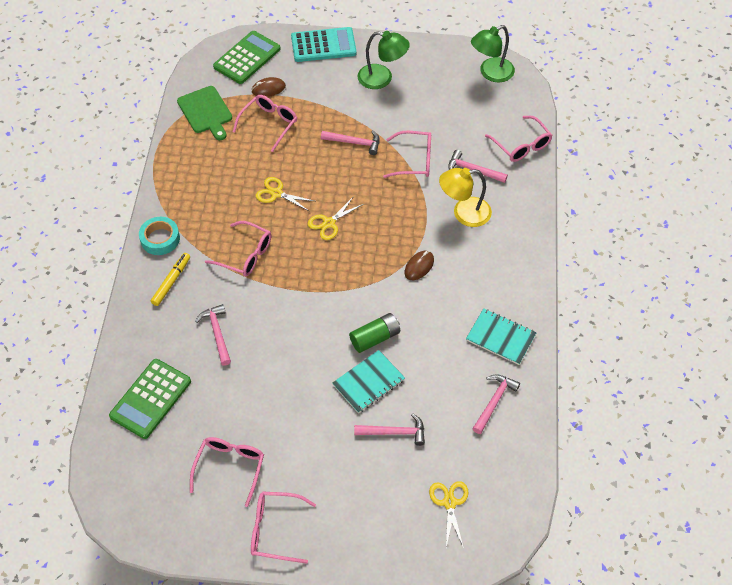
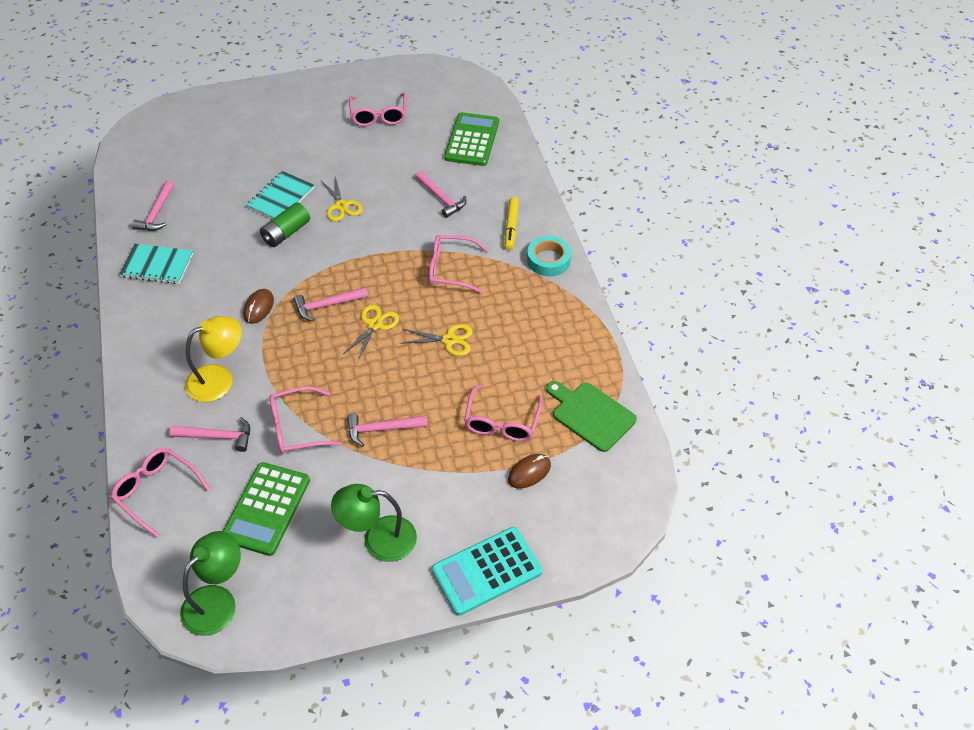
camera: 160 degrees right, 5 degrees down
green calculator [213,31,281,84] -> green calculator moved to [223,462,310,556]
pink glasses [251,492,316,564] -> none
pink hammer [354,413,425,446] -> pink hammer moved to [294,287,368,321]
yellow scissors [429,481,469,548] -> yellow scissors moved to [321,176,363,221]

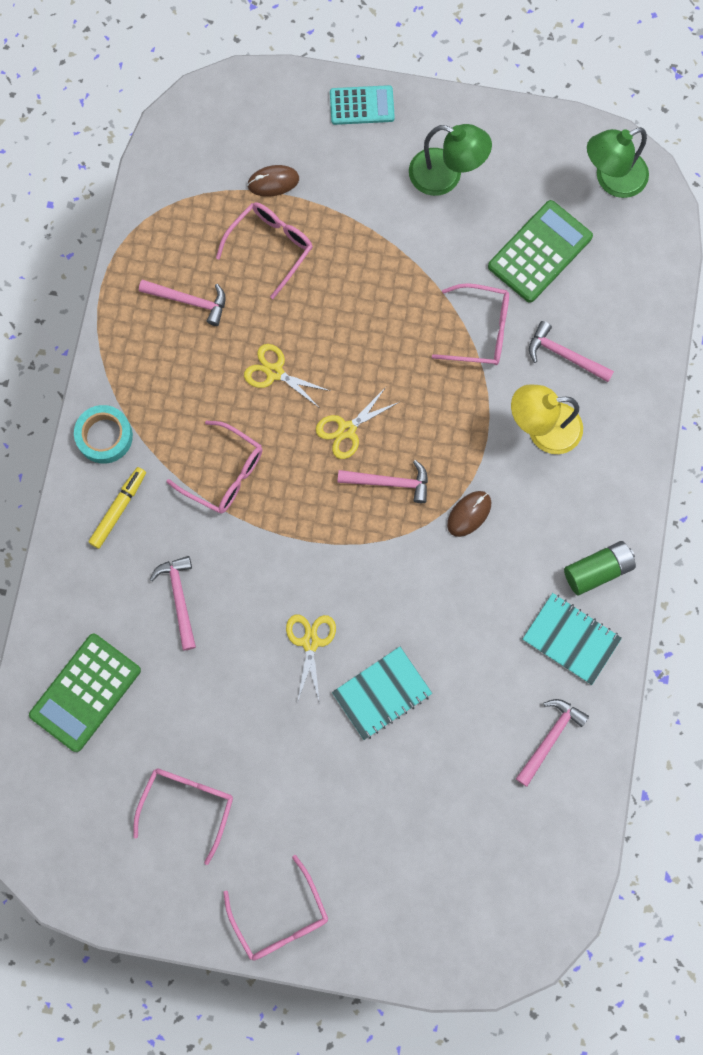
camera: 155 degrees left, 25 degrees up
pink glasses [111,448,210,537] -> pink glasses moved to [223,855,328,961]
green battery [260,202,310,247] -> green battery moved to [564,541,636,595]
pink hammer [347,413,427,447] -> pink hammer moved to [139,280,226,326]
turquoise calculator [432,527,542,616] -> turquoise calculator [330,85,395,125], size x0.66
green cutting board [546,381,637,452] -> none

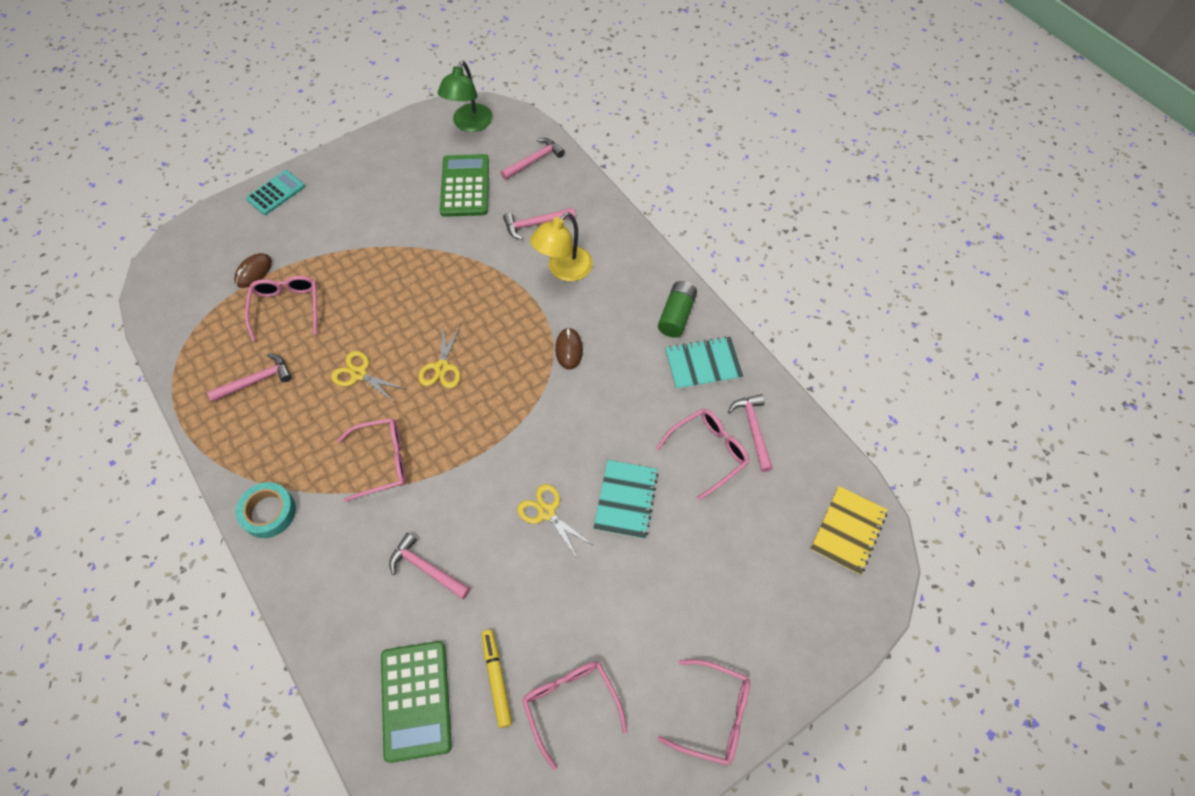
camera: 45 degrees left, 15 degrees down
yellow marker [88,467,146,549] -> yellow marker moved to [482,630,512,728]
yellow scissors [244,344,330,408] -> yellow scissors turned 45 degrees clockwise [331,351,406,402]
pink hammer [337,460,428,503] -> pink hammer moved to [501,138,565,180]
green lamp [409,124,492,196] -> none
pink glasses [432,283,509,365] -> pink glasses moved to [656,409,749,500]
none -> yellow notebook [810,486,888,575]

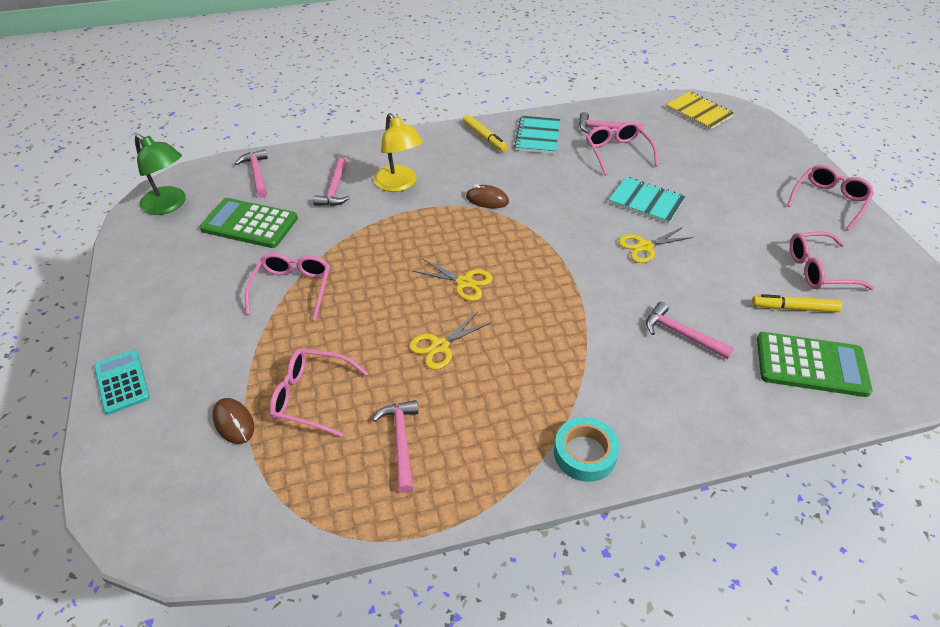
camera: 70 degrees left, 15 degrees down
pink glasses [337,418,406,502] -> pink glasses moved to [245,253,330,320]
pink hammer [389,533,470,599] -> pink hammer turned 75 degrees clockwise [646,302,734,359]
green battery [658,281,697,338] -> yellow marker [463,115,508,152]

